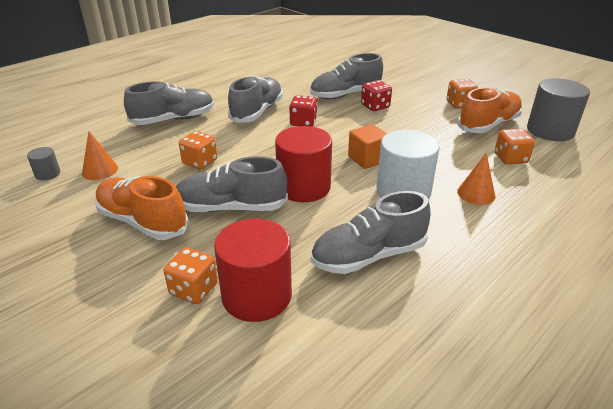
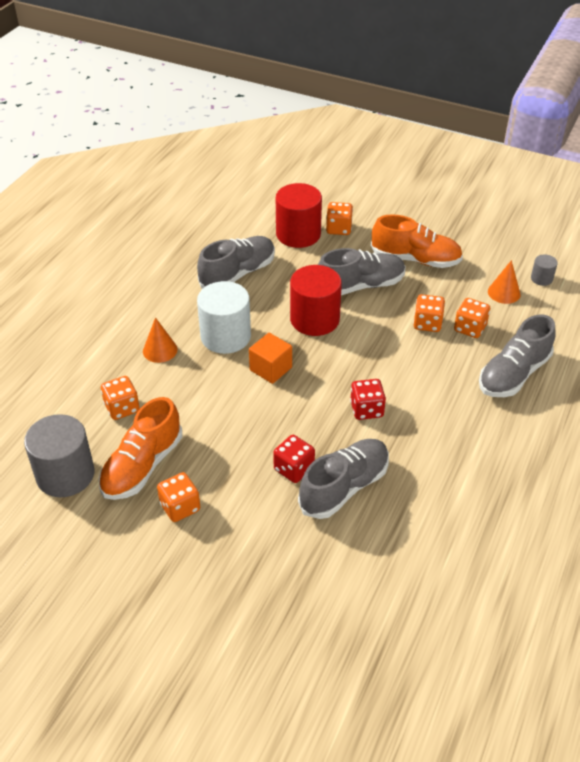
camera: 160 degrees right, 10 degrees up
grey shoe [228,76,283,123] -> none
none -> orange dice [454,298,490,338]

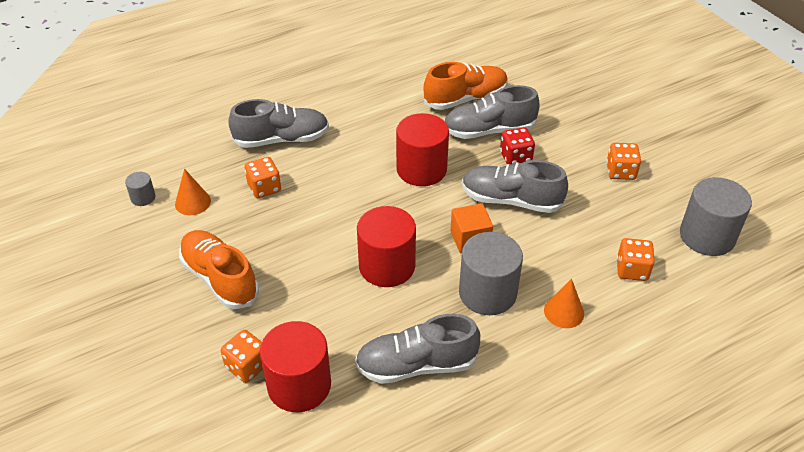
camera: 145 degrees left, 0 degrees up
orange shoe [99,397,182,500] -> orange shoe moved to [424,62,508,110]
white cylinder [197,281,251,354] -> grey cylinder [459,232,523,315]
grey shoe [318,248,405,295] -> grey shoe moved to [462,160,568,213]
red dice [350,379,386,420] -> red cylinder [396,113,449,186]
orange dice [413,294,445,332] -> none

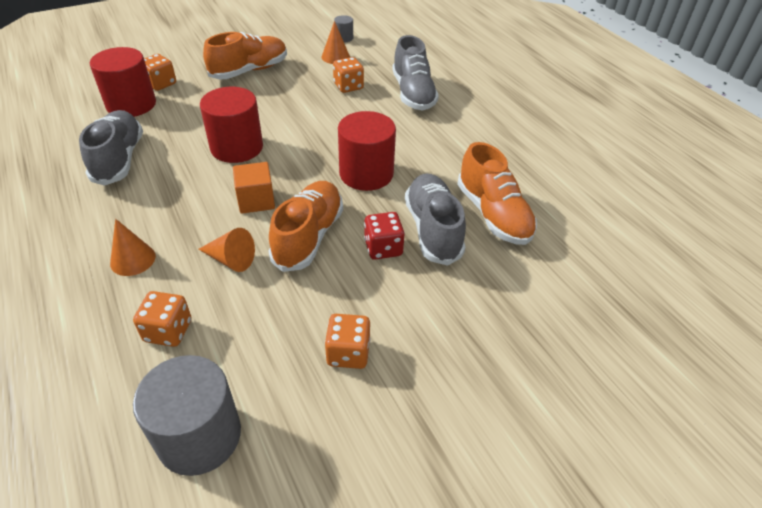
camera: 90 degrees right, 0 degrees up
grey cylinder [459,232,523,315] -> none
grey shoe [462,160,568,213] -> orange shoe [268,181,343,272]
none -> orange cone [198,228,255,272]

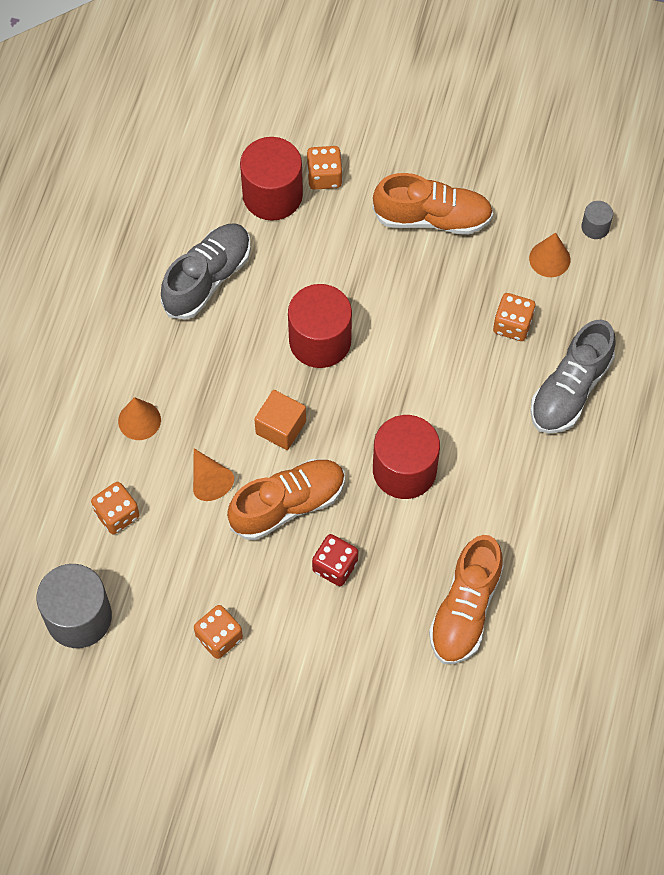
camera: 45 degrees right, 20 degrees up
grey shoe [405,174,466,266] -> none

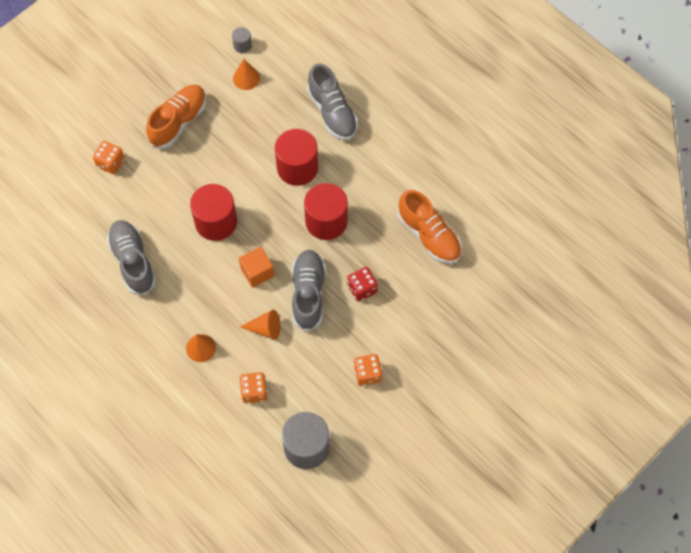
camera: 60 degrees left, 0 degrees up
orange shoe [227,459,345,540] -> grey shoe [292,250,326,332]
red cylinder [240,137,303,221] -> red cylinder moved to [275,129,318,186]
orange dice [493,293,535,341] -> none

